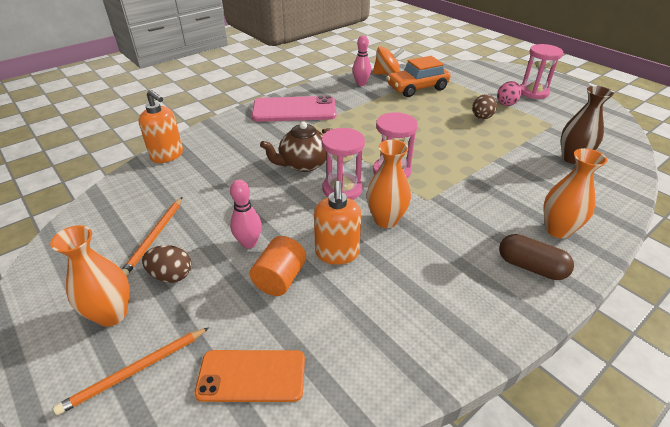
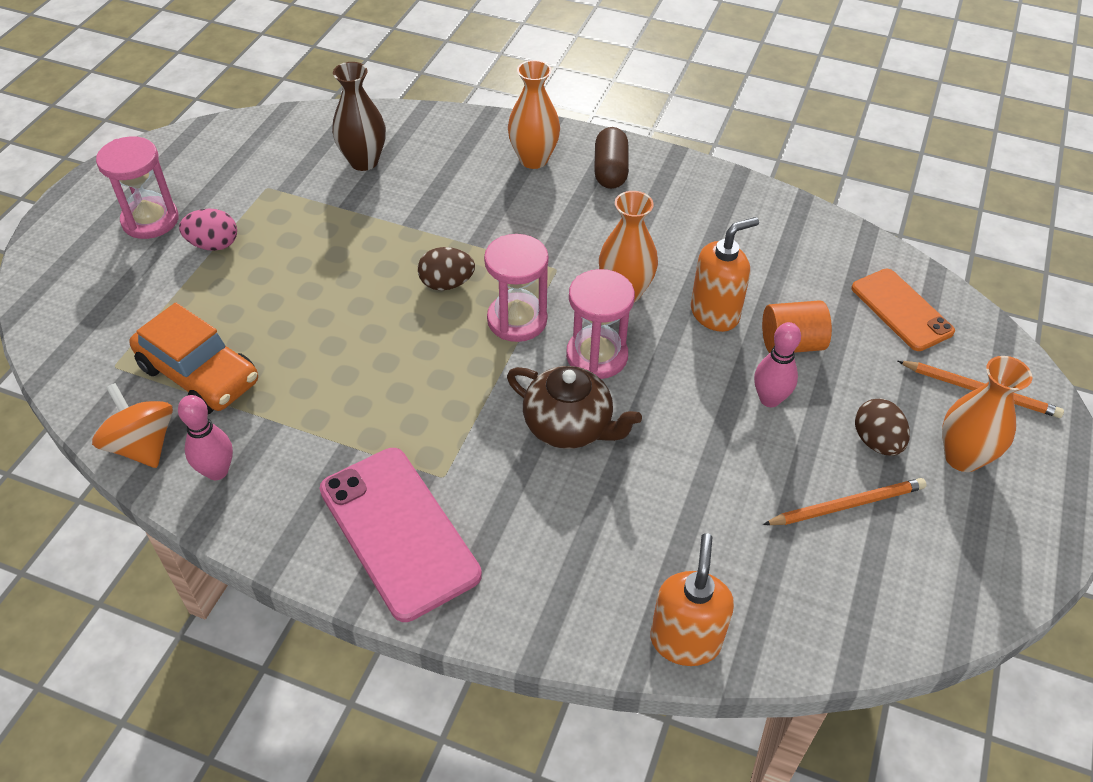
camera: 120 degrees left, 10 degrees up
brown egg [472,94,497,119] -> brown egg moved to [418,247,475,291]

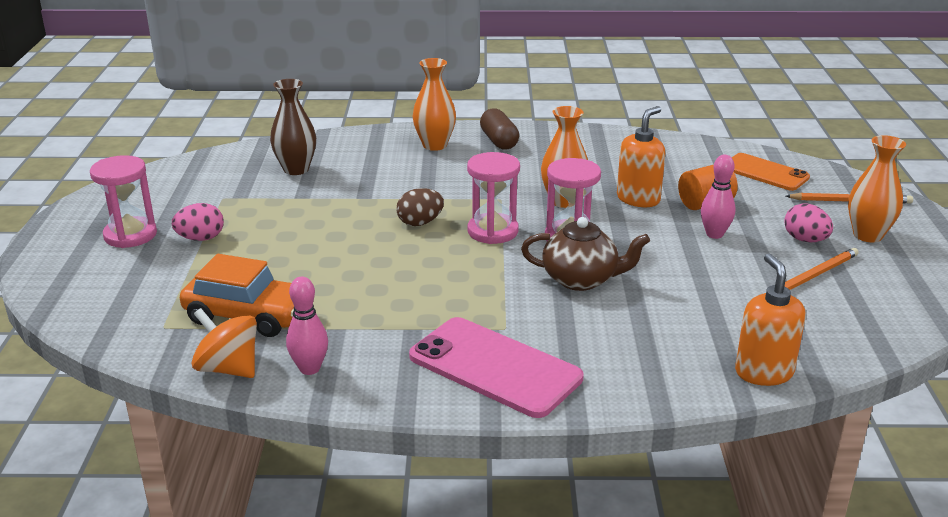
camera: 20 degrees left, 20 degrees down
brown egg [855,399,910,456] -> pink egg [784,203,833,242]

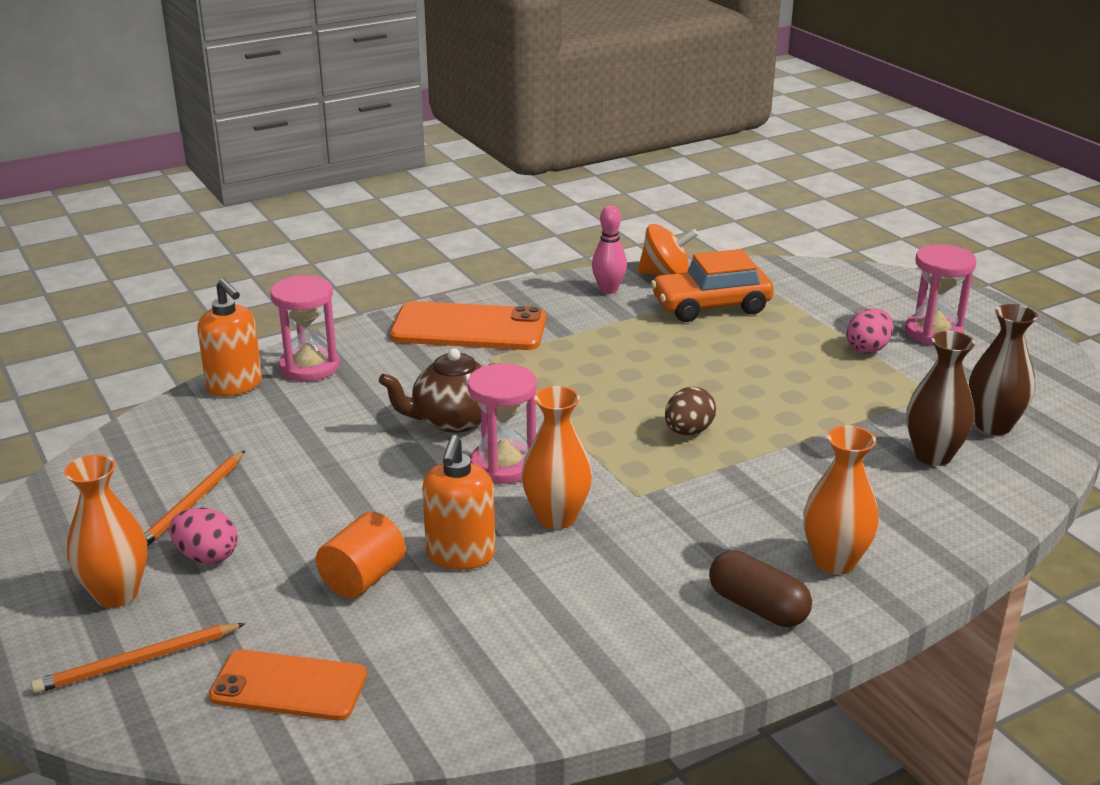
camera: 150 degrees right, 0 degrees up
pink phone [409,317,583,418] -> orange phone [390,301,546,350]
pink hourglass [467,152,520,244] -> pink hourglass moved to [270,275,339,381]
pink bowling pin [701,155,736,239] -> none
none -> brown vase [969,304,1038,435]

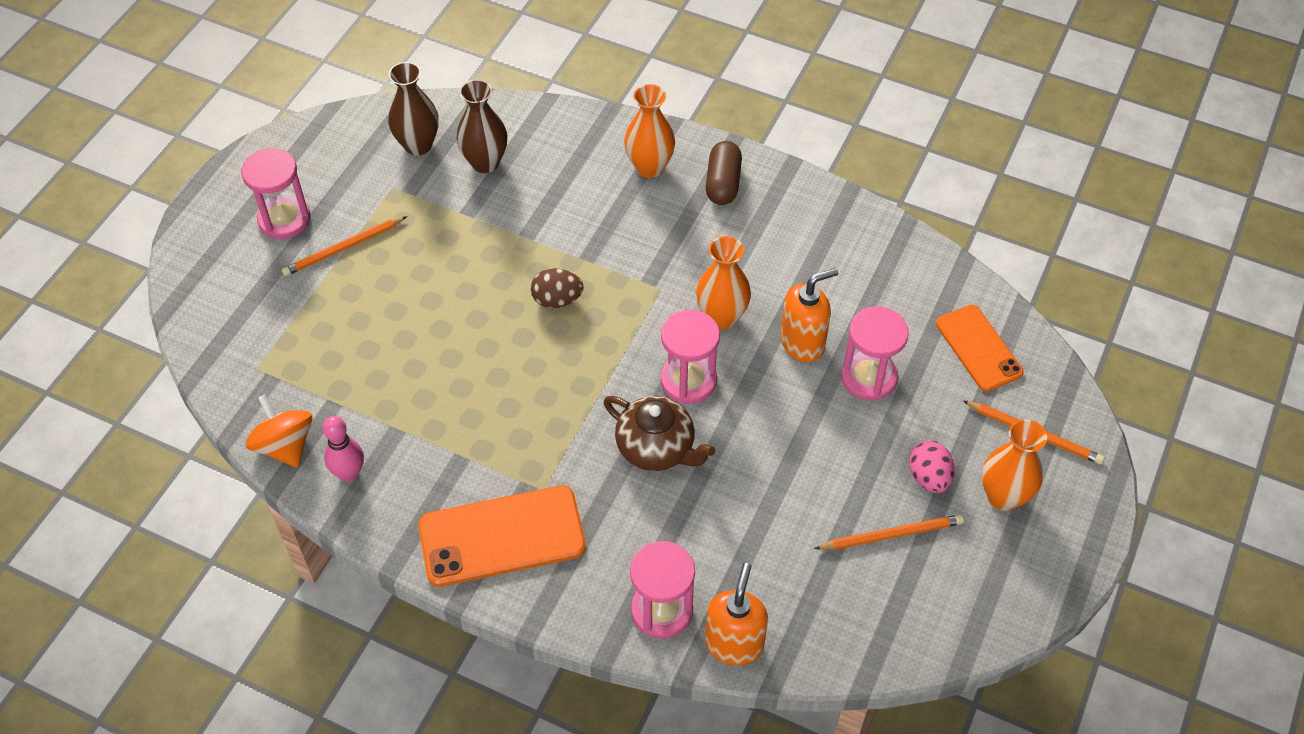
camera: 125 degrees left, 25 degrees up
orange cylinder [316,512,406,598] -> pink hourglass [841,306,909,401]
orange phone [390,301,546,350] -> orange phone turned 75 degrees counterclockwise [418,485,586,587]
orange car [651,249,774,322] -> none
pink egg [847,308,893,354] -> orange pencil [282,216,407,276]

